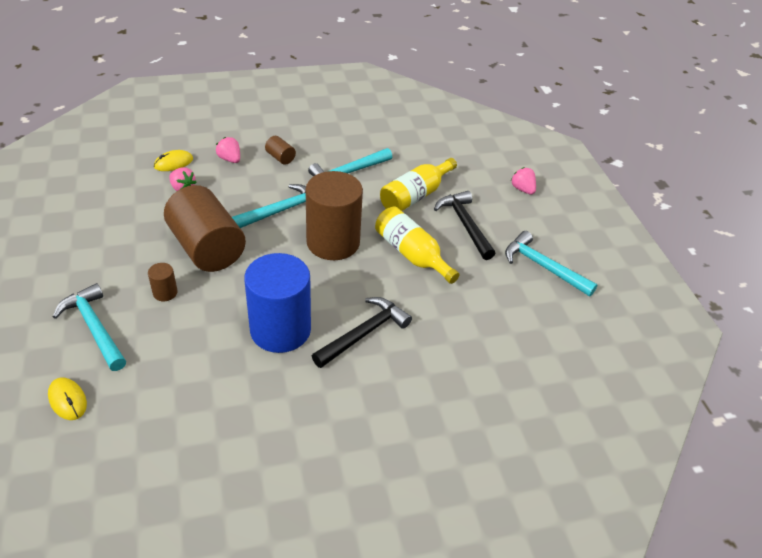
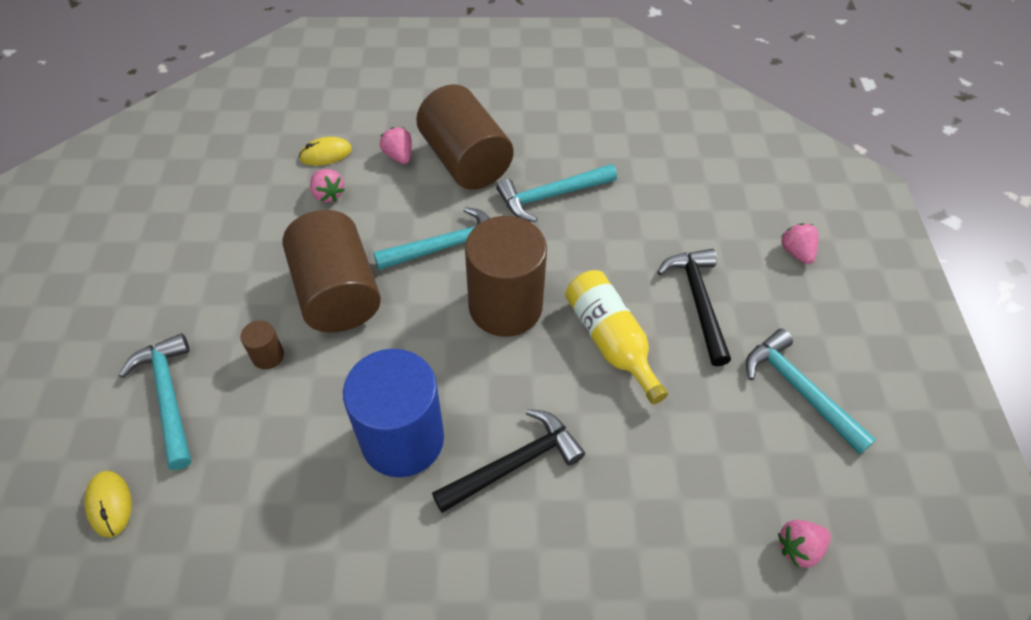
camera: 15 degrees right, 10 degrees up
brown cylinder [265,136,296,165] -> brown cylinder [416,84,514,190], size x2.43
yellow bottle [380,158,457,211] -> none
none -> pink strawberry [778,520,831,568]

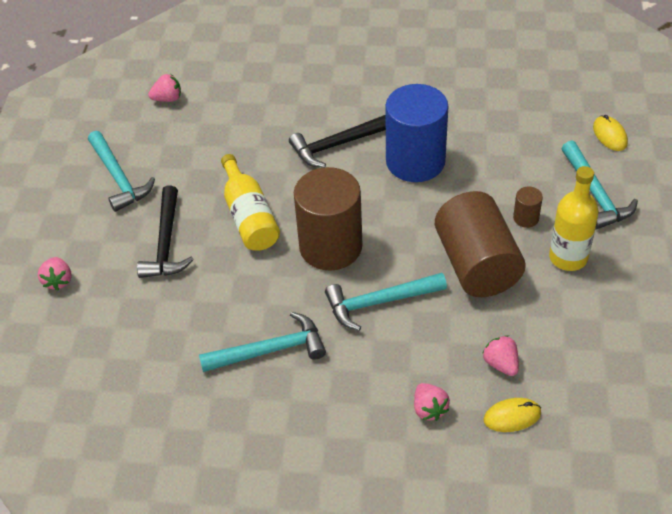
camera: 170 degrees left, 5 degrees down
brown cylinder [416,84,514,190] -> none
none -> yellow bottle [549,166,599,271]

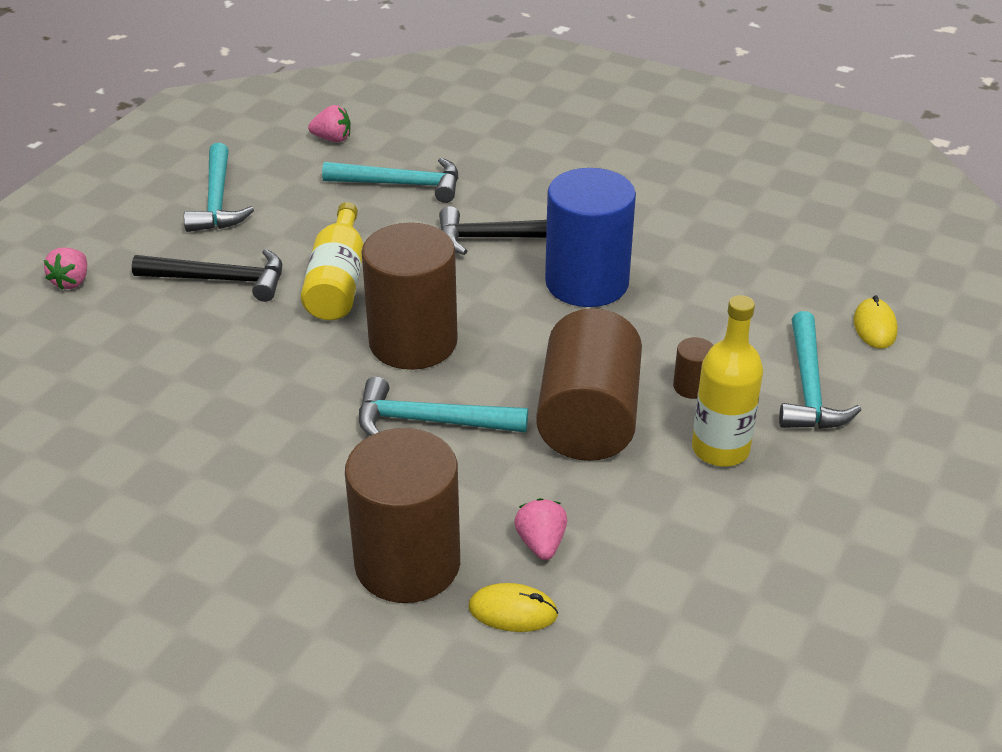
camera: 20 degrees right, 10 degrees down
black hammer [137,185,194,278] -> black hammer turned 105 degrees counterclockwise [132,249,282,302]
turquoise hammer [199,312,326,372] -> turquoise hammer moved to [322,158,458,203]
pink strawberry [414,383,450,421] -> brown cylinder [345,428,460,603]

